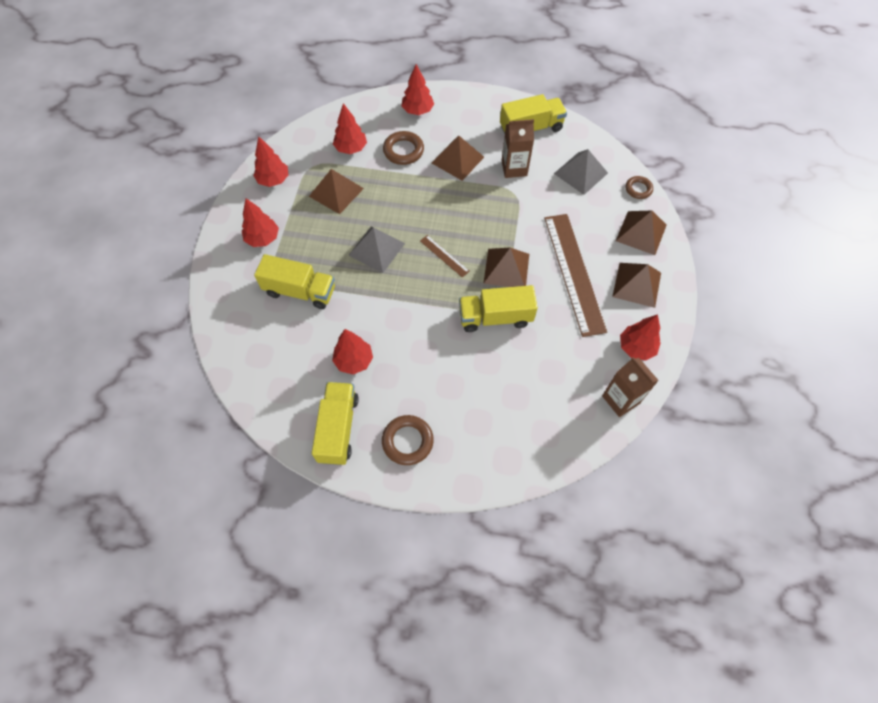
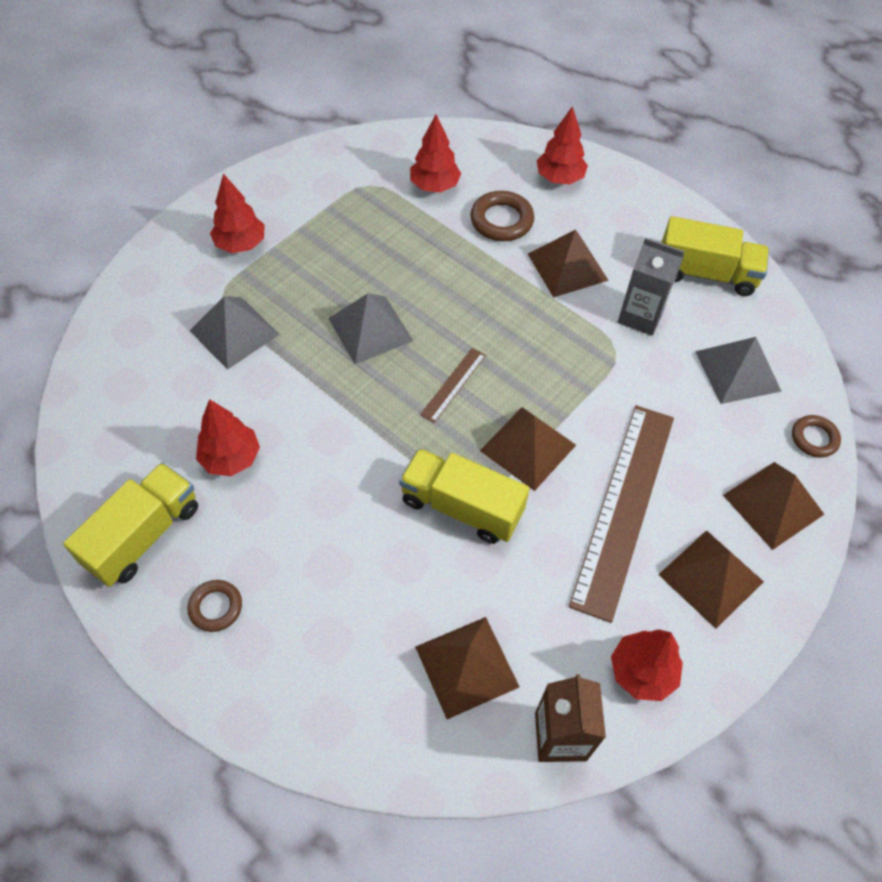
camera: 30 degrees right, 5 degrees down
red tree [253,136,289,187] -> none
yellow truck [254,254,335,309] -> grey pyramid [189,296,280,370]
brown pyramid [309,169,364,214] -> brown pyramid moved to [415,617,519,719]
brown ring [382,415,434,465] -> brown ring [187,580,242,632], size x0.65
brown ruler [420,235,470,278] -> brown ruler turned 45 degrees clockwise [420,348,486,423]
brown carton [502,119,534,178] -> grey carton [618,237,685,336]

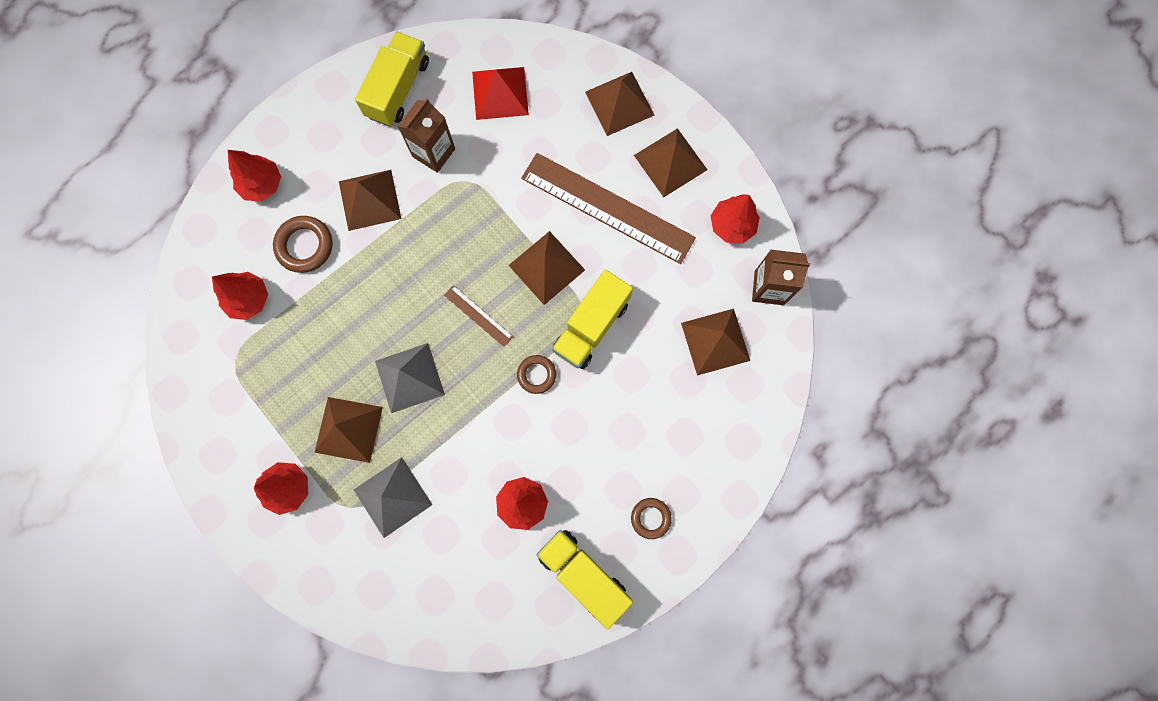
camera: 80 degrees left, 20 degrees up
grey carton [618,237,685,336] -> brown carton [397,98,455,173]
grey pyramid [695,337,782,404] -> red pyramid [472,67,529,120]
brown ring [792,415,841,458] -> brown ring moved to [517,355,556,394]
none -> brown pyramid [314,397,383,463]

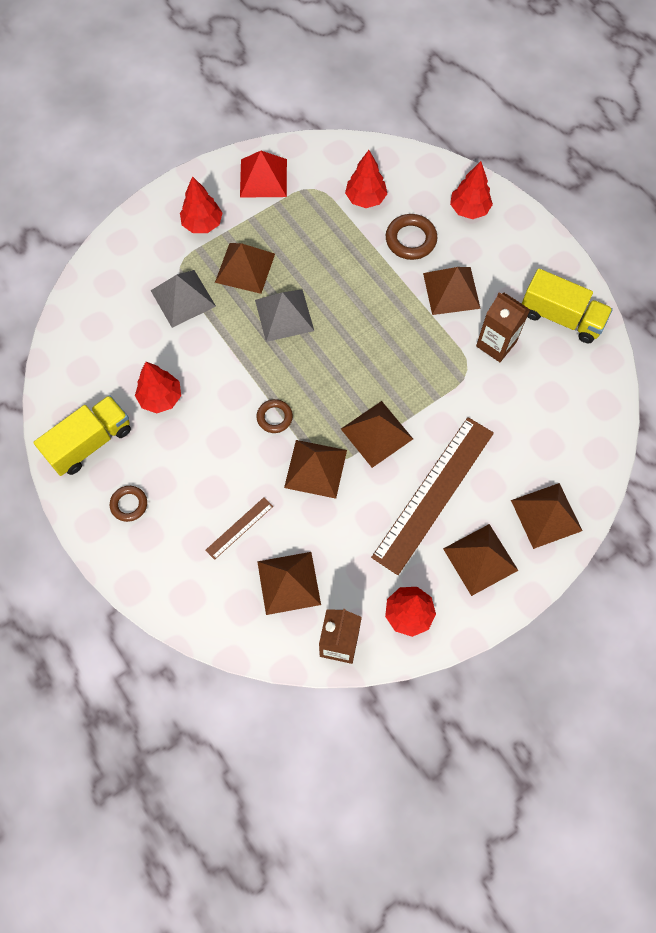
camera: 95 degrees right, 10 degrees down
brown ruler [444,285,513,347] -> brown ruler moved to [205,497,273,560]
red pyramid [472,67,529,120] -> red pyramid moved to [240,151,287,198]
yellow truck [552,270,633,369] -> brown pyramid [284,440,347,499]

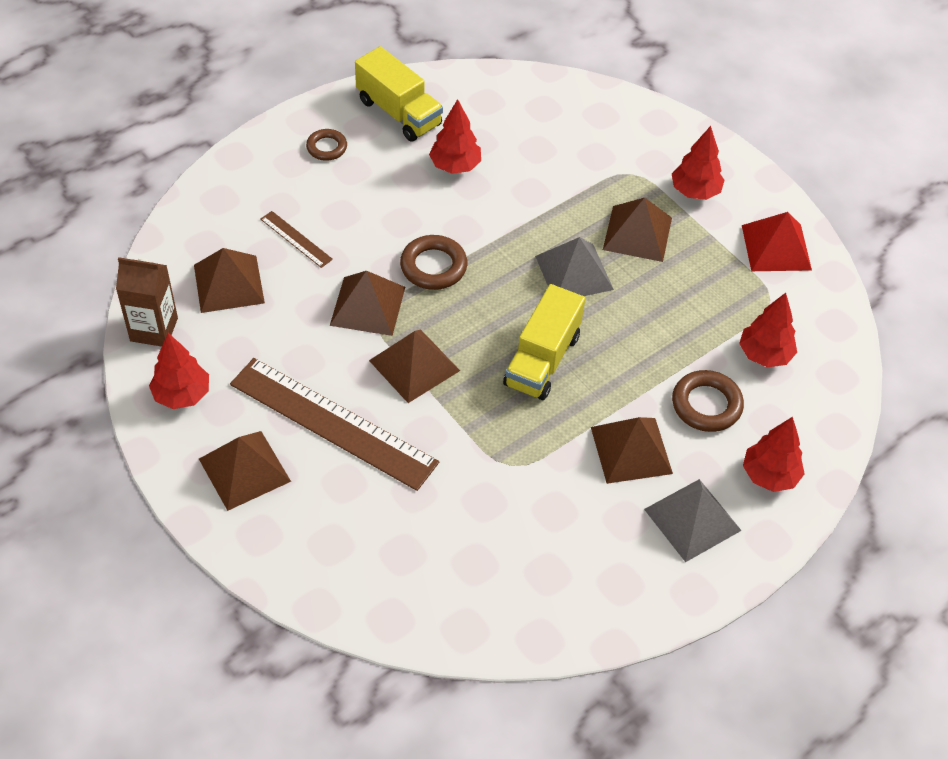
camera: 85 degrees right, 15 degrees down
grey pyramid [150,270,216,328] -> grey pyramid moved to [644,479,742,562]
brown ring [256,399,293,433] -> brown ring [400,235,467,290], size x1.55
brown carton [476,292,530,362] -> none
brown pyramid [511,483,582,549] -> none
yellow truck [522,269,613,343] -> yellow truck moved to [503,284,585,400]

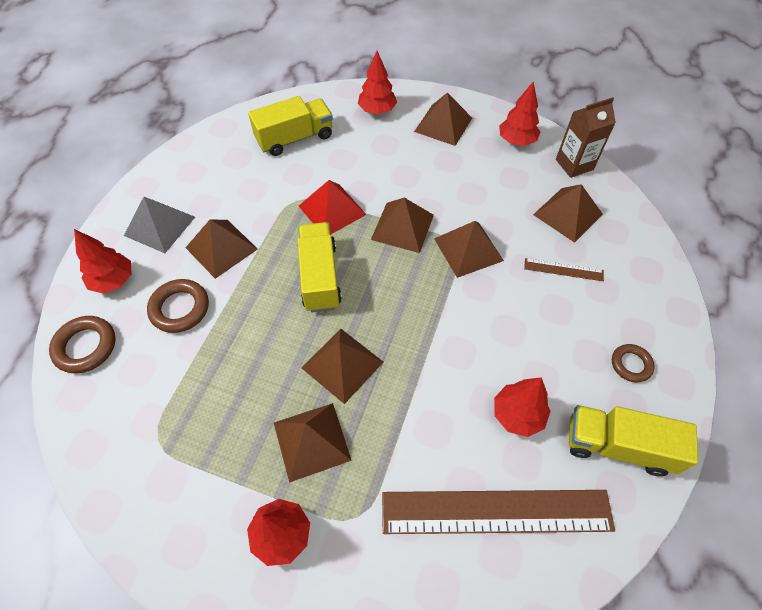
camera: 150 degrees right, 5 degrees up
brown ruler [230,358,439,491] -> brown ruler moved to [382,490,615,534]
brown ring [400,235,467,290] -> brown ring moved to [49,316,116,373]
grey pyramid [535,237,614,296] -> brown pyramid [302,329,384,404]
red tree [739,293,797,367] -> red tree moved to [358,51,397,114]
red pyramid [742,212,812,271] -> red pyramid moved to [299,180,367,234]
none -> yellow truck [248,96,333,156]

